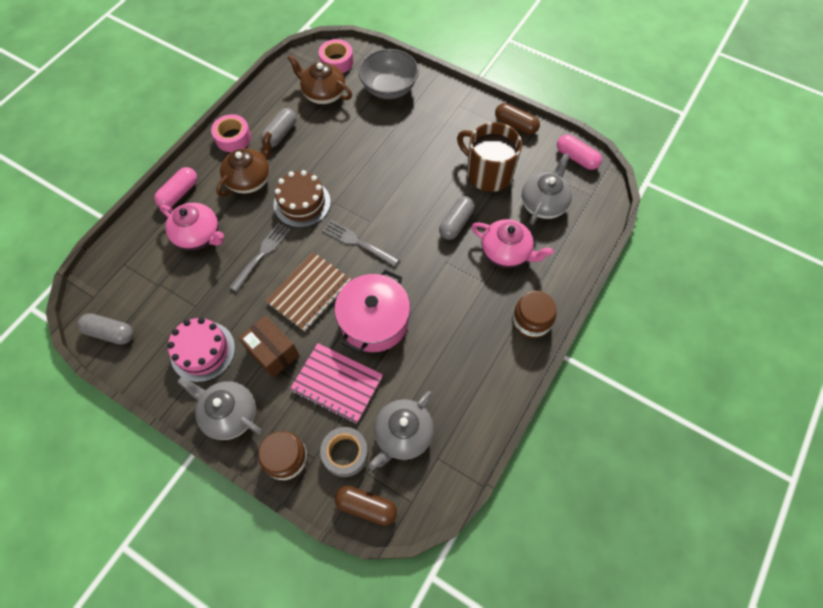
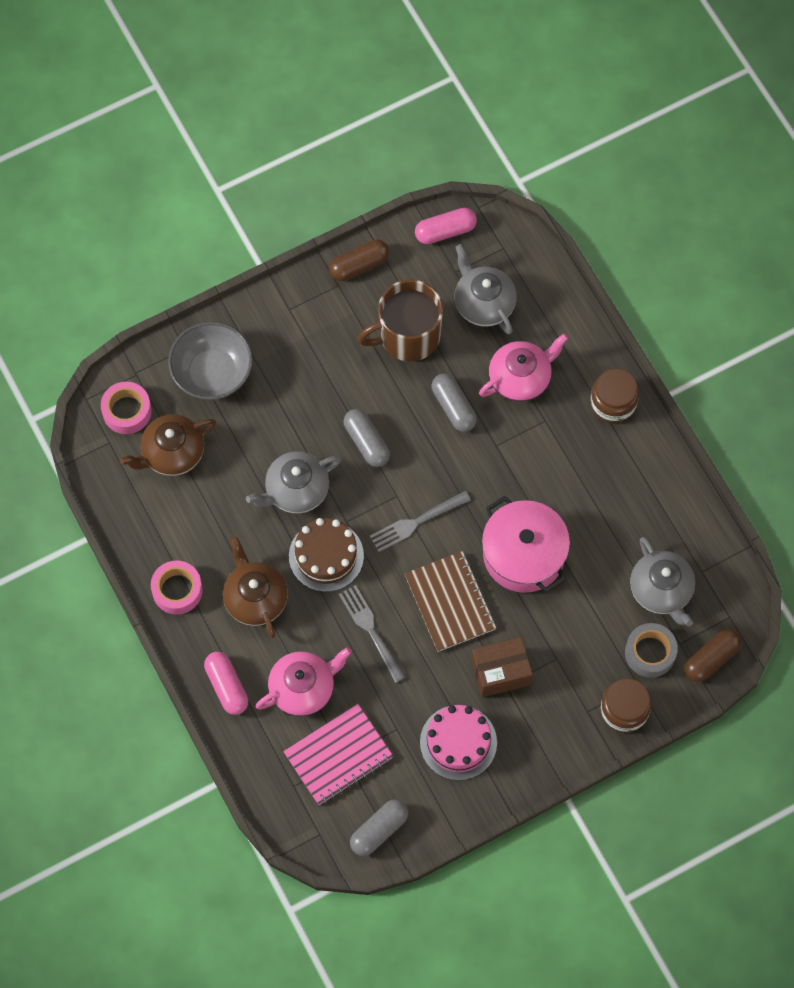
camera: 60 degrees left, 5 degrees up
grey teapot [177,377,262,440] -> grey teapot moved to [246,451,341,513]
grey capsule [260,108,297,148] -> grey capsule moved to [344,409,390,467]
pink notebook [290,343,383,424] -> pink notebook moved to [283,704,393,805]

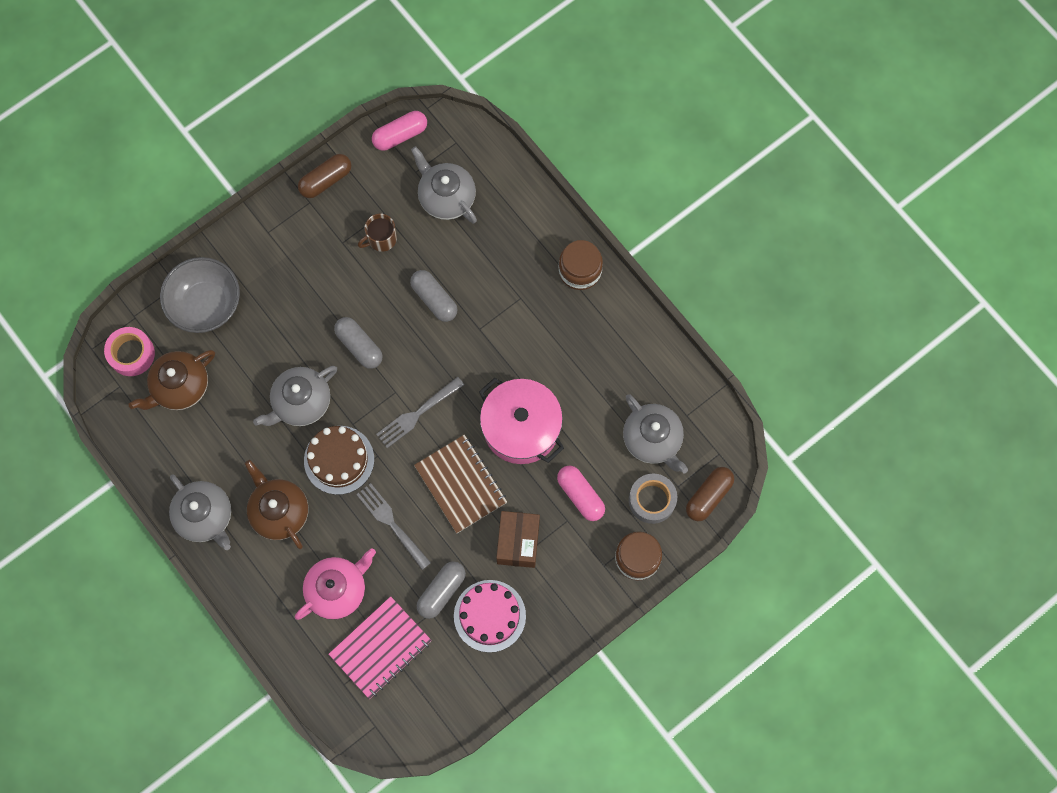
camera: 10 degrees left, 5 degrees up
pink tape [151,560,203,615] -> grey teapot [169,474,231,550]
pink capsule [204,652,248,715] -> pink capsule moved to [557,466,605,521]
grey capsule [350,800,408,856] -> grey capsule moved to [417,561,466,619]
brown mug [357,279,443,362] -> brown mug [358,214,397,252], size x0.51
brown box [471,637,533,697] -> brown box turned 60 degrees counterclockwise [496,511,540,568]
pink teapot [479,333,569,402] -> none

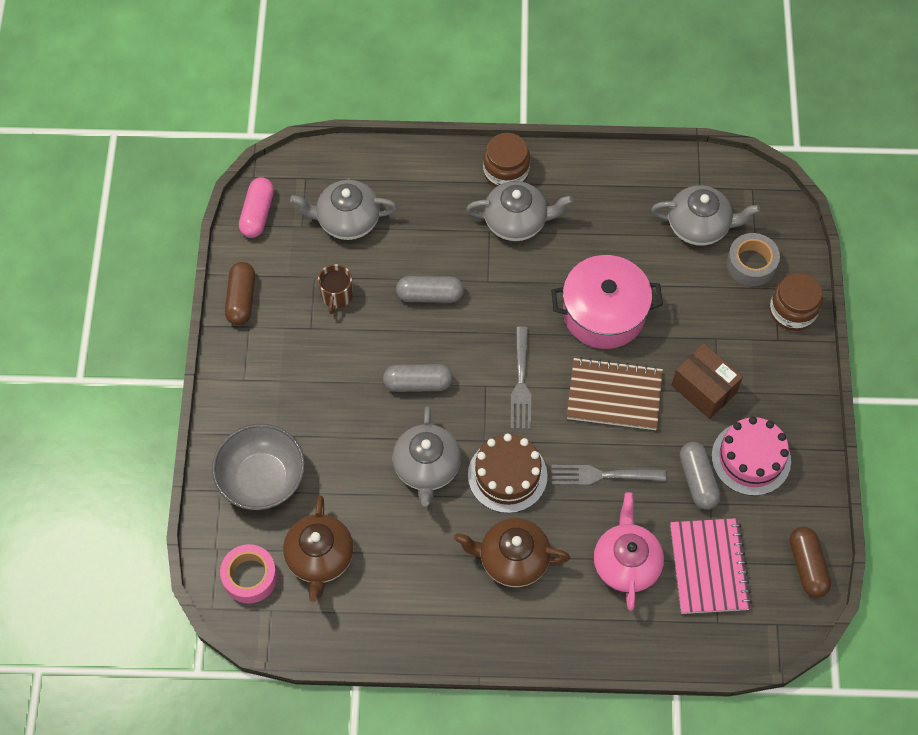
camera: 50 degrees left, 10 degrees down
grey teapot [169,474,231,550] -> grey teapot moved to [466,181,573,241]
pink capsule [557,466,605,521] -> none
brown capsule [686,467,734,521] -> brown capsule moved to [789,526,831,598]

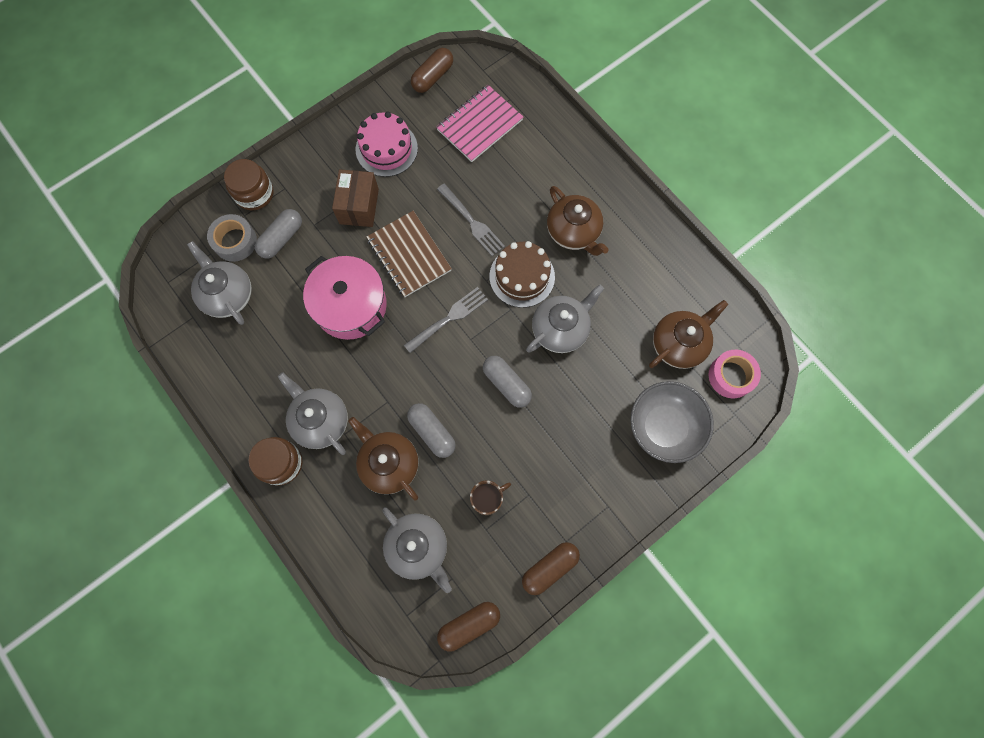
camera: 130 degrees left, 10 degrees up
pink capsule [239,177,274,238] -> brown capsule [437,602,500,652]
pink teapot [593,492,664,611] -> none
grey capsule [680,442,721,510] -> grey capsule moved to [255,209,302,259]
none -> brown teapot [348,417,419,500]

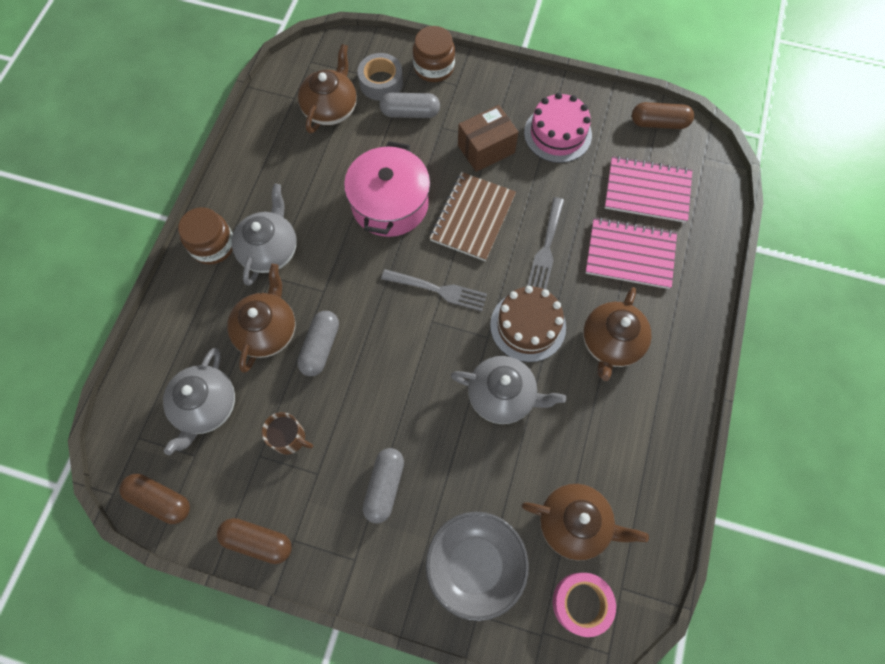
camera: 55 degrees right, 5 degrees down
grey teapot [187,241,252,325] -> brown teapot [298,44,357,134]
grey capsule [483,356,532,408] -> grey capsule moved to [363,448,404,524]
none -> pink notebook [586,217,677,289]

